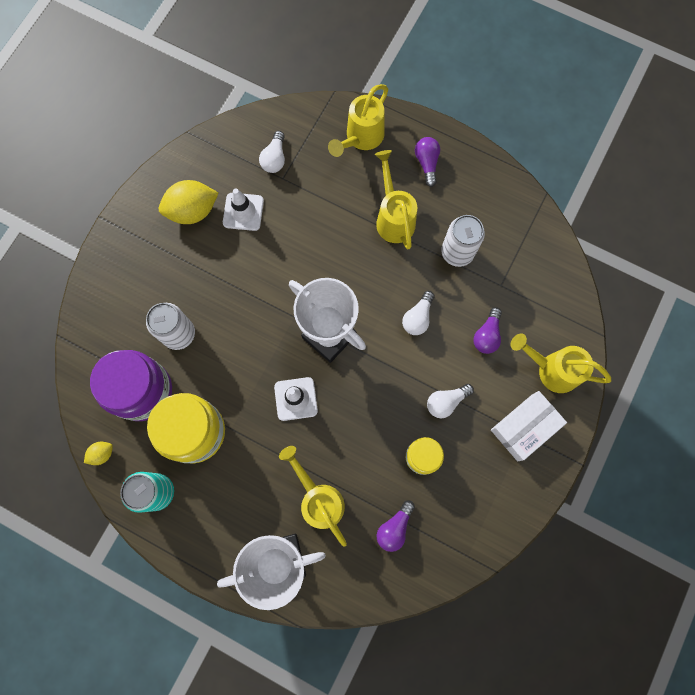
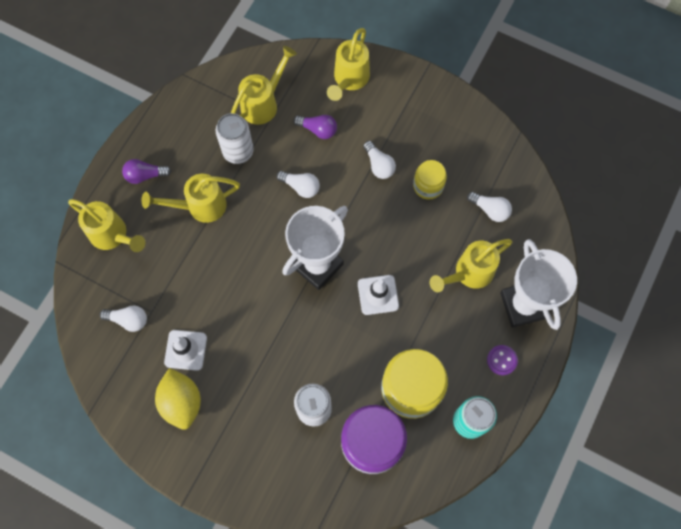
camera: 90 degrees left, 5 degrees down
yellow lemon [84,442,113,465] -> none
purple light bulb [376,500,415,552] -> white light bulb [467,191,512,222]
white box [491,391,567,461] -> none
none -> yellow watering can [231,46,297,125]
none -> purple button [487,345,518,375]

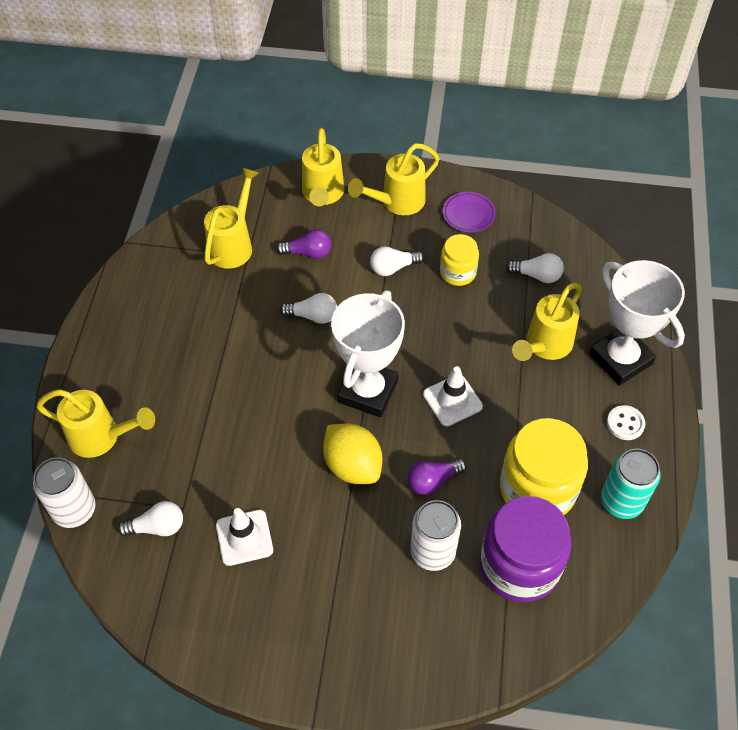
camera: 20 degrees left, 15 degrees down
purple light bulb [122,159,171,184] -> purple light bulb moved to [407,458,466,495]
yellow watering can [141,174,240,223] -> yellow watering can moved to [348,143,439,215]
yellow lemon [155,368,201,430] -> yellow lemon moved to [323,423,382,484]
white can [216,113,254,164] -> white can moved to [33,457,96,528]
white light bulb [363,141,396,179] -> white light bulb turned 120 degrees clockwise [370,246,424,276]
purple button [487,345,518,375] -> white button [607,405,645,440]
none -> purple plate [443,192,496,233]

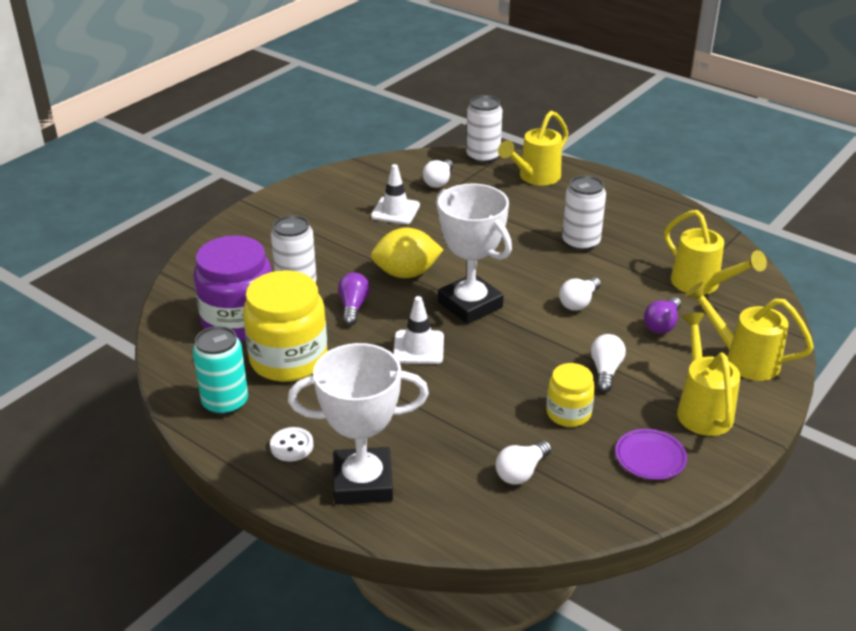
camera: 120 degrees right, 20 degrees down
yellow watering can [512,283,582,361] -> none
none -> white can [562,175,606,251]

